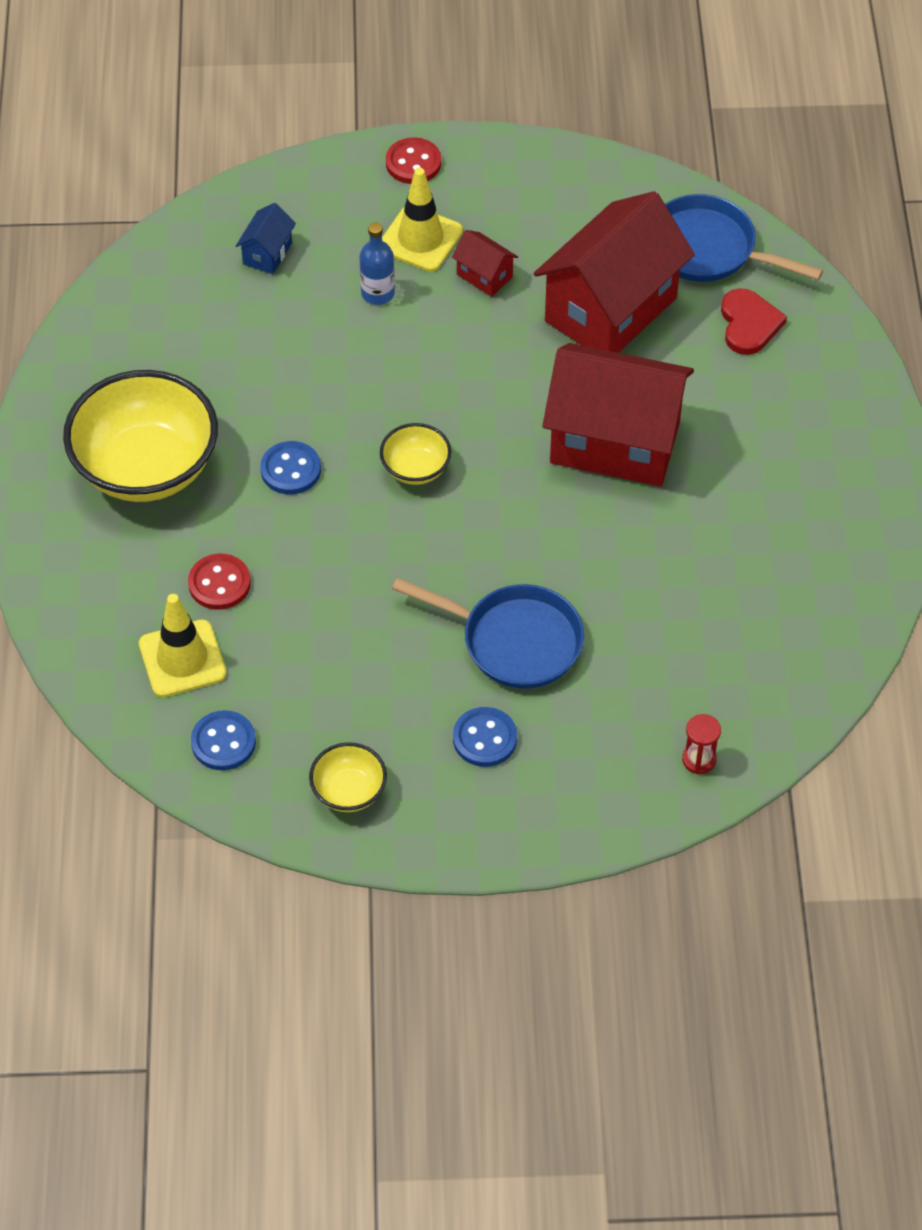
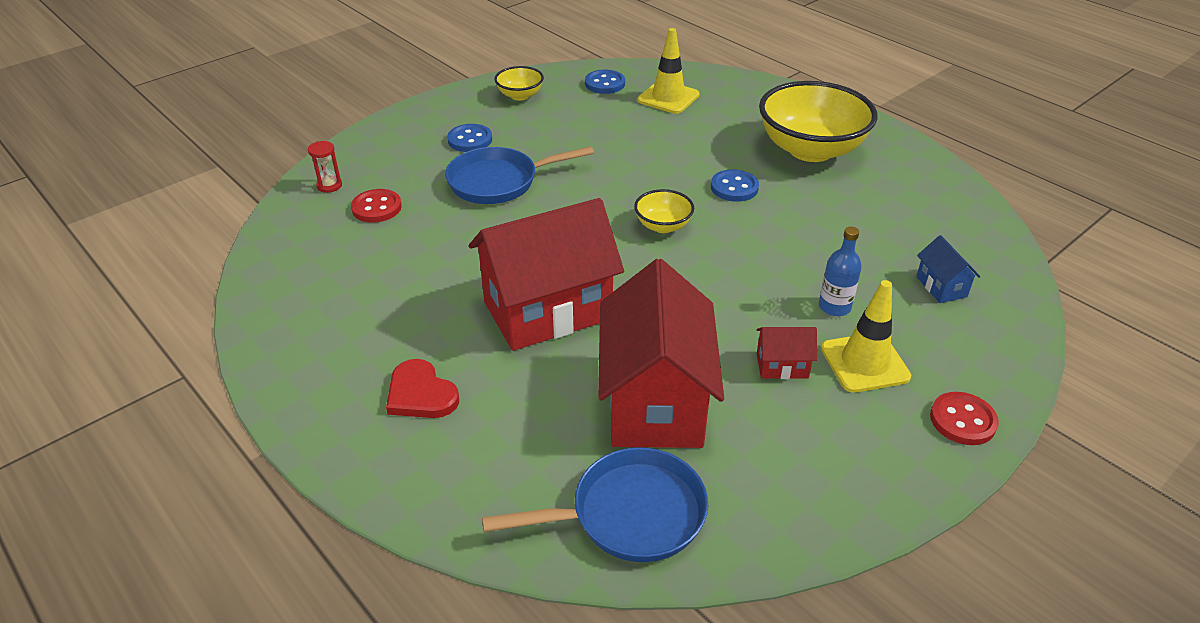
camera: 140 degrees right, 15 degrees down
red button [188,554,251,610] -> red button moved to [351,189,402,223]
red heart [721,288,787,355] -> red heart moved to [386,359,459,418]

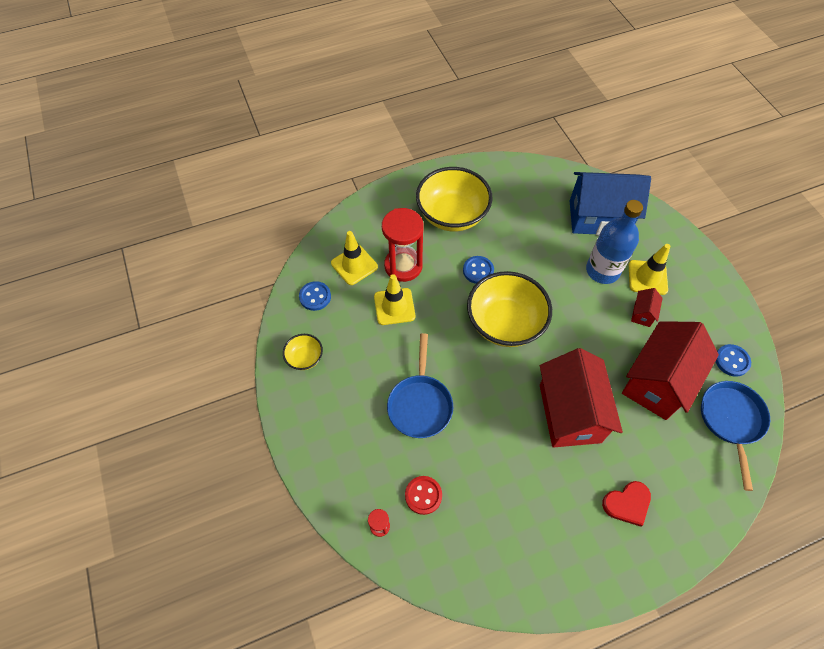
camera: 70 degrees left, 20 degrees up
blue button [447,124,492,152] -> blue button moved to [715,344,751,377]
red house [598,259,724,448] -> red house turned 75 degrees counterclockwise [622,321,719,420]
yellow bowl [634,189,694,233] -> yellow bowl [467,271,552,347], size x2.13
blue bottle [819,227,862,316] -> blue bottle [586,200,643,284], size x1.91
blue house [916,235,980,303] -> blue house [570,172,651,235], size x2.41
red button [930,392,999,445] -> none
none -> yellow traffic cone [374,274,415,325]
none -> red hourglass [382,208,424,282]

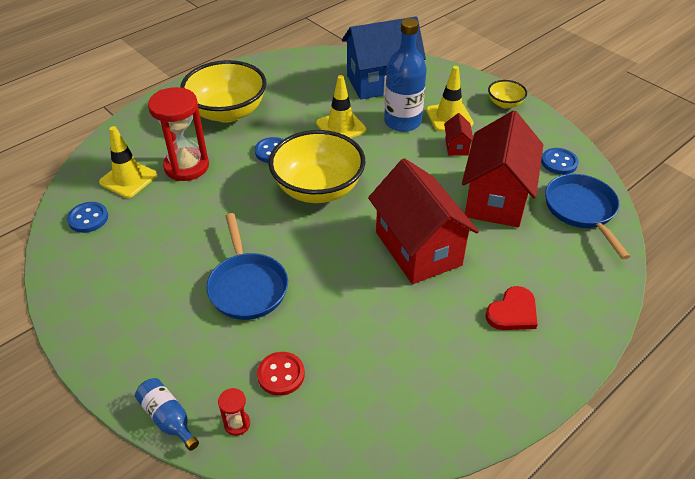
camera: 20 degrees left, 15 degrees down
yellow bowl [283,334,323,370] -> yellow bowl moved to [488,80,527,109]
yellow traffic cone [374,274,415,325] -> yellow traffic cone moved to [316,75,366,138]
none -> blue bottle [135,378,199,451]

